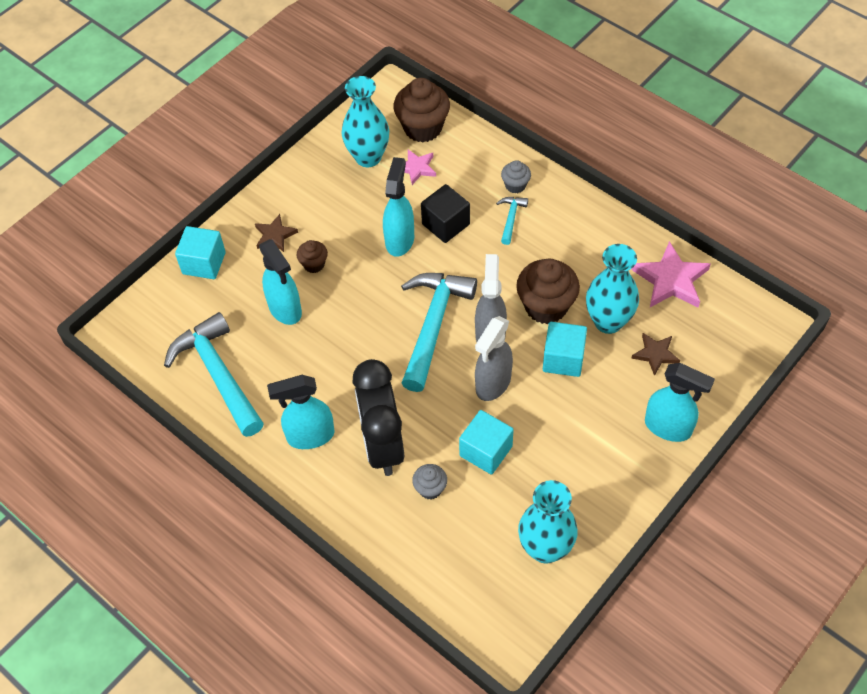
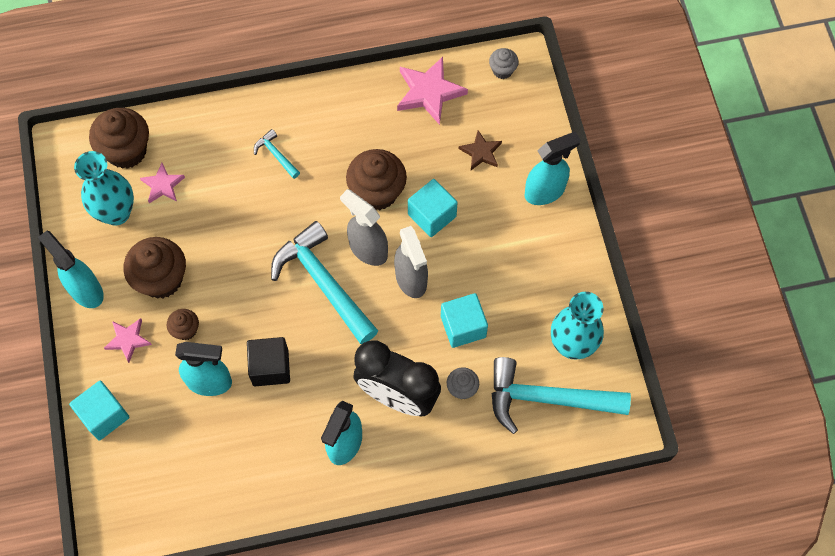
camera: 55 degrees left, 10 degrees up
turquoise hammer [164,312,264,437] -> turquoise hammer moved to [492,357,631,434]
brown star [255,214,298,252] -> pink star [104,318,152,363]
turquoise spray bottle [383,157,414,257] -> turquoise spray bottle moved to [38,231,104,308]
black cube [421,184,470,243] -> black cube moved to [247,337,290,386]
grey cupcake [501,160,531,193] -> grey cupcake moved to [489,48,519,79]
turquoise vase [586,244,639,334] -> none
none -> brown cupcake [124,237,186,299]

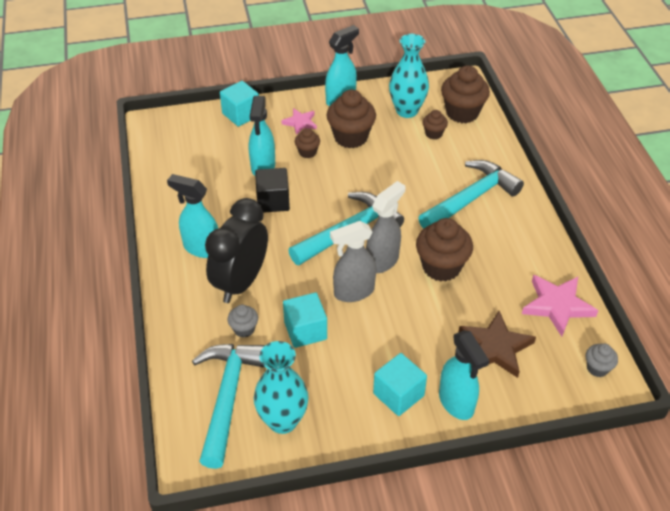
camera: 90 degrees right, 20 degrees down
pink star [140,163,185,203] -> brown cupcake [423,110,448,140]
turquoise hammer [254,129,300,179] -> turquoise hammer [419,160,524,229], size x2.25
turquoise cube [408,179,458,237] -> turquoise cube moved to [373,353,427,416]
brown star [459,130,502,170] -> brown star [459,311,536,378], size x1.70

